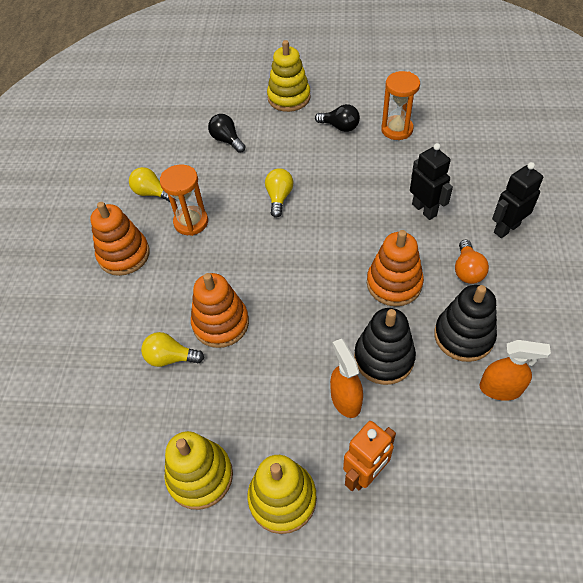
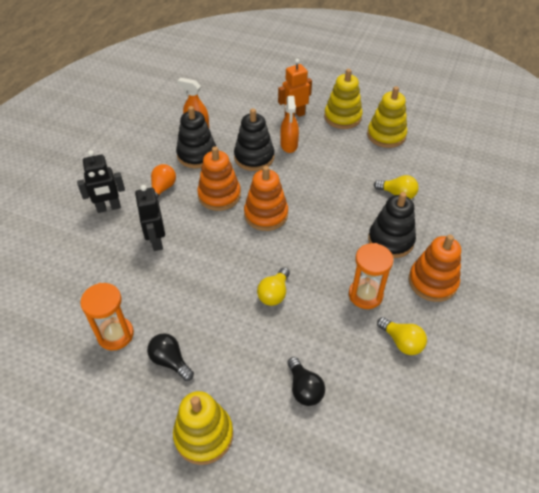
camera: 165 degrees left, 5 degrees down
orange stacking toy [191,273,249,348] -> orange stacking toy moved to [244,166,288,231]
none -> black stacking toy [368,192,416,258]

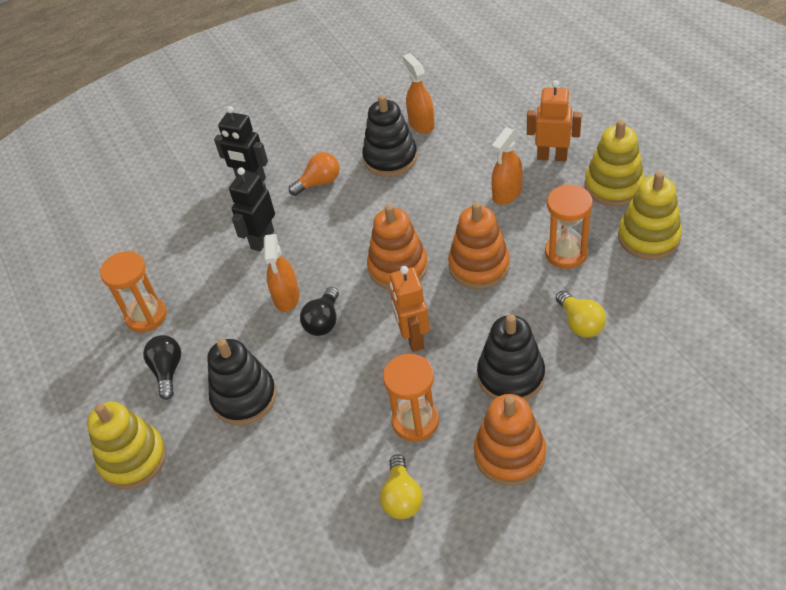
camera: 45 degrees right, 0 degrees up
orange stacking toy [197,146,241,211] -> orange stacking toy moved to [448,202,510,289]
black stacking toy [234,109,274,171] -> black stacking toy moved to [207,339,277,425]
yellow light bulb [257,267,290,306] -> none
black light bulb [287,357,325,406] -> black light bulb moved to [300,287,339,336]
none -> orange spray bottle [264,234,300,312]
none -> orange robot [390,266,430,352]
none -> orange hourglass [545,184,593,269]

